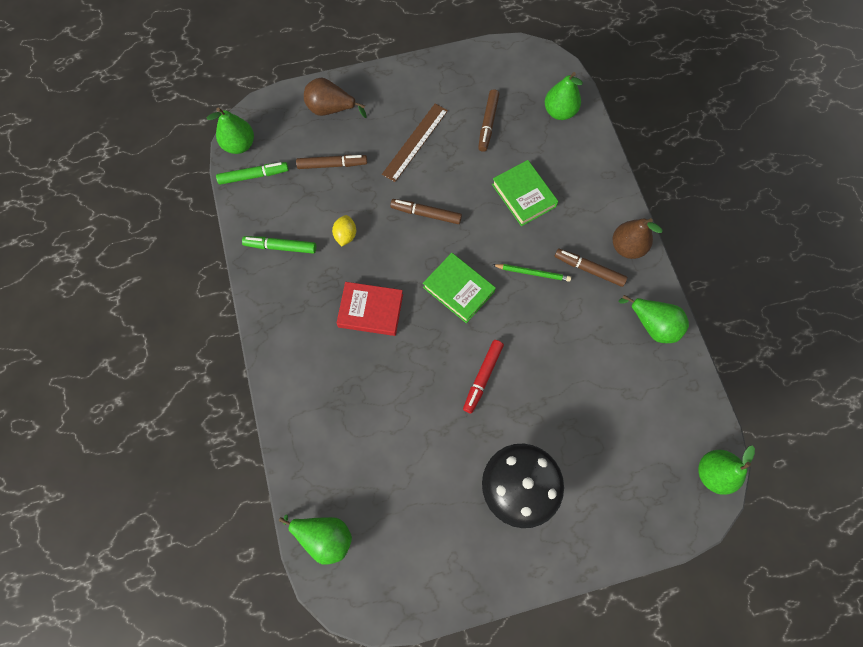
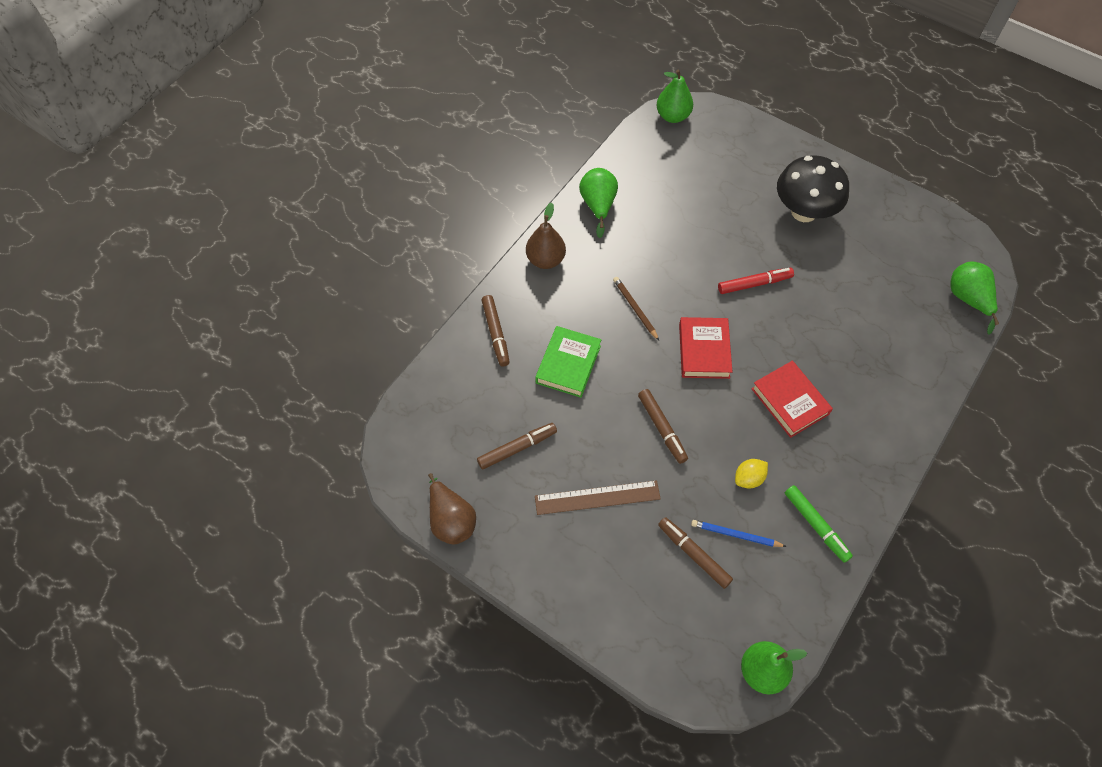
camera: 130 degrees left, 10 degrees down
green marker [216,162,289,185] -> none
brown pear [304,78,367,118] -> brown pear moved to [428,473,476,545]
green book [423,253,496,323] -> red book [679,317,732,379]
green pencil [493,264,571,282] -> brown pencil [613,277,659,340]
green pear [545,72,583,120] -> none
brown marker [554,249,627,287] -> brown marker moved to [482,295,510,366]
none -> blue pencil [691,520,787,547]

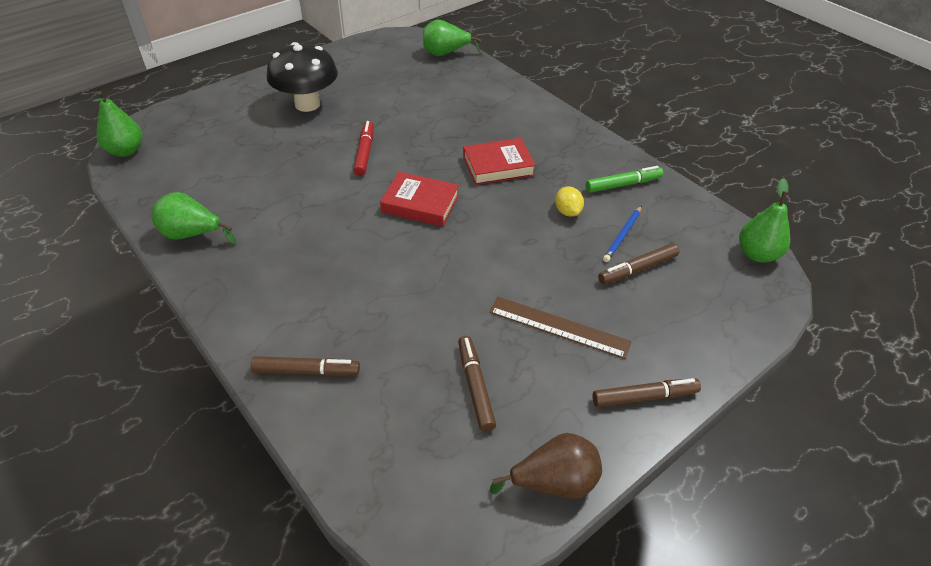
camera: 75 degrees left, 15 degrees down
brown pear [526,203,566,269] -> none
green book [535,326,601,398] -> none
brown ruler [535,480,661,515] -> brown ruler turned 75 degrees counterclockwise [489,297,631,359]
brown pencil [613,277,659,340] -> none
brown marker [638,389,688,464] -> brown marker moved to [593,378,701,407]

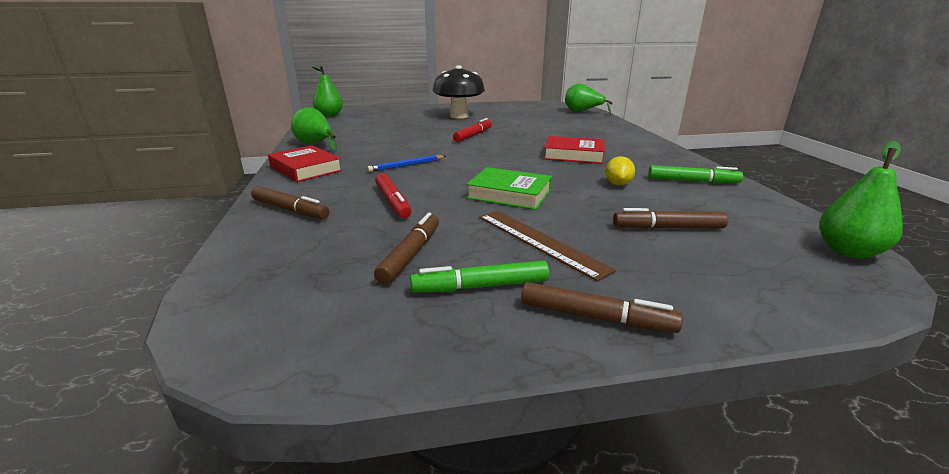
camera: 30 degrees right, 20 degrees down
red book [380,172,459,227] -> red book moved to [268,145,343,182]
brown pear [490,433,602,499] -> none
blue pencil [603,205,642,262] -> blue pencil moved to [367,155,446,172]
none -> red marker [375,173,411,218]
none -> green marker [410,260,549,293]
none -> green book [466,167,552,210]

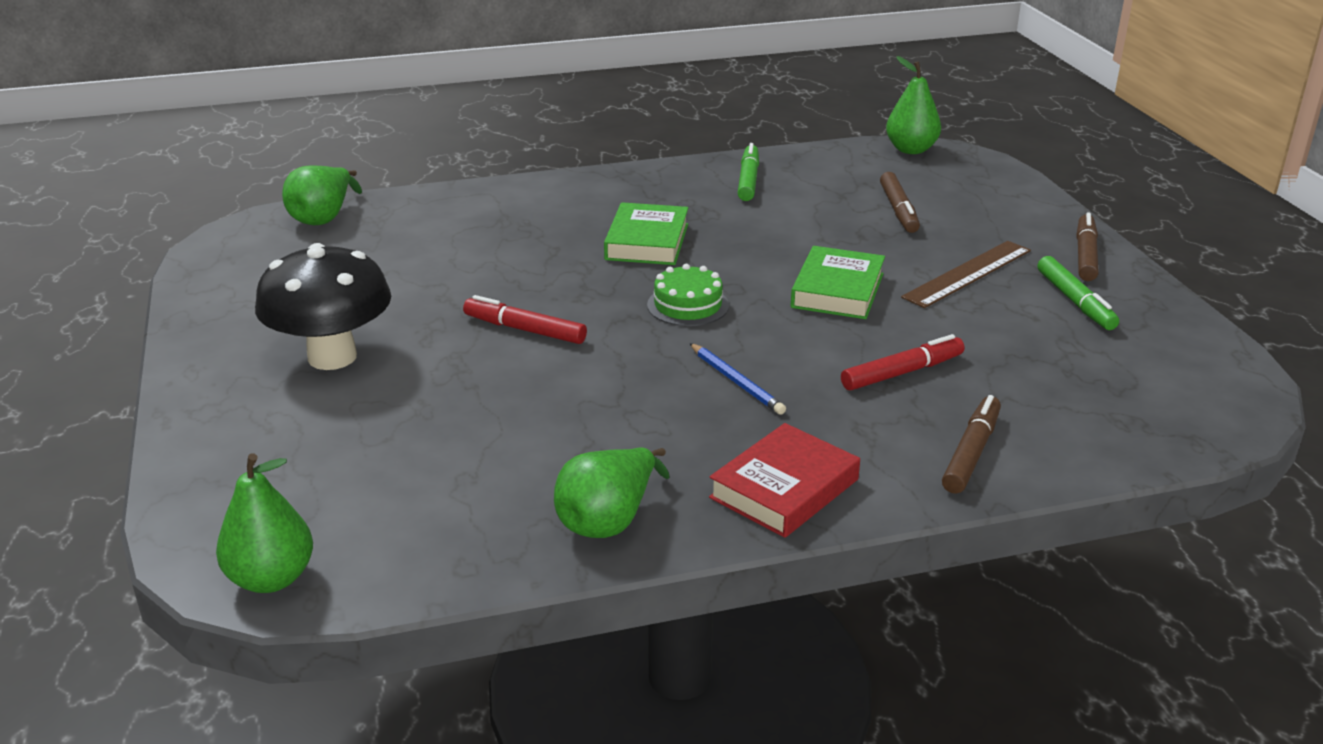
camera: 95 degrees left, 5 degrees up
brown marker [374,213,439,285] -> none
red book [544,136,605,164] -> green book [604,202,688,265]
yellow lemon [605,156,635,186] -> none
none -> green cake [647,264,729,326]

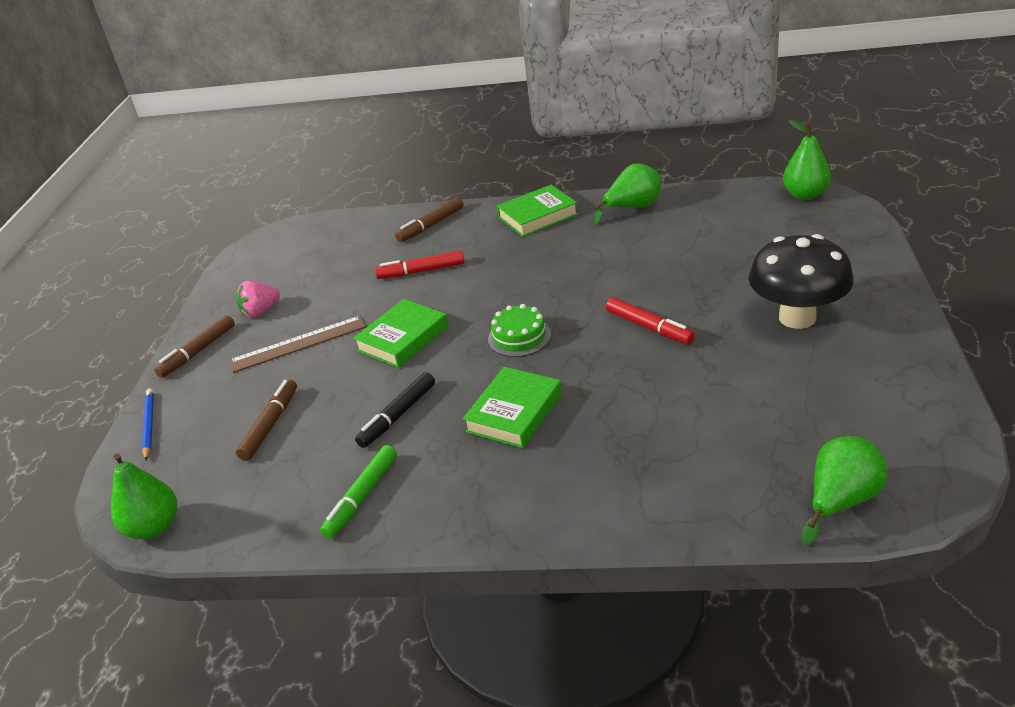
camera: 155 degrees left, 5 degrees up
blue pencil [689,343,786,415] -> blue pencil moved to [142,389,154,461]
red book [709,423,860,538] -> green book [497,185,578,237]
green marker [1037,256,1119,330] -> pink strawberry [236,281,280,318]
none -> black marker [355,372,435,448]

